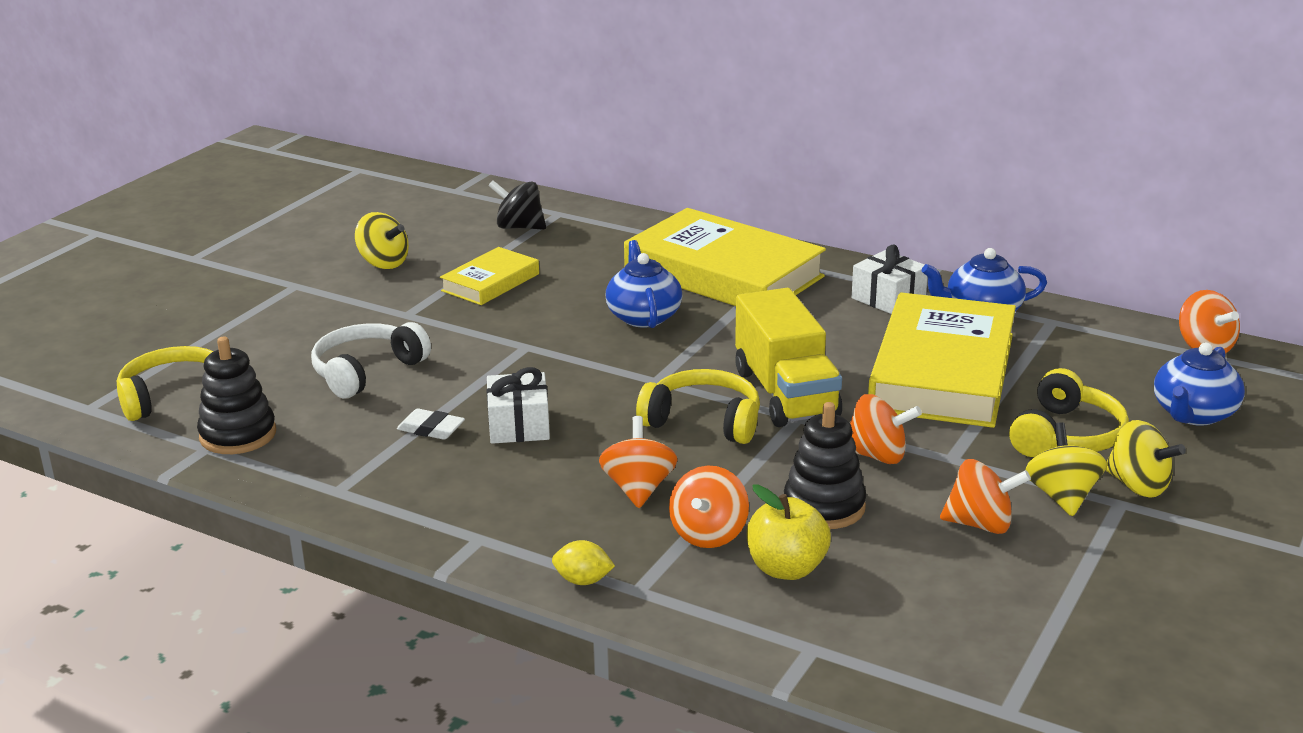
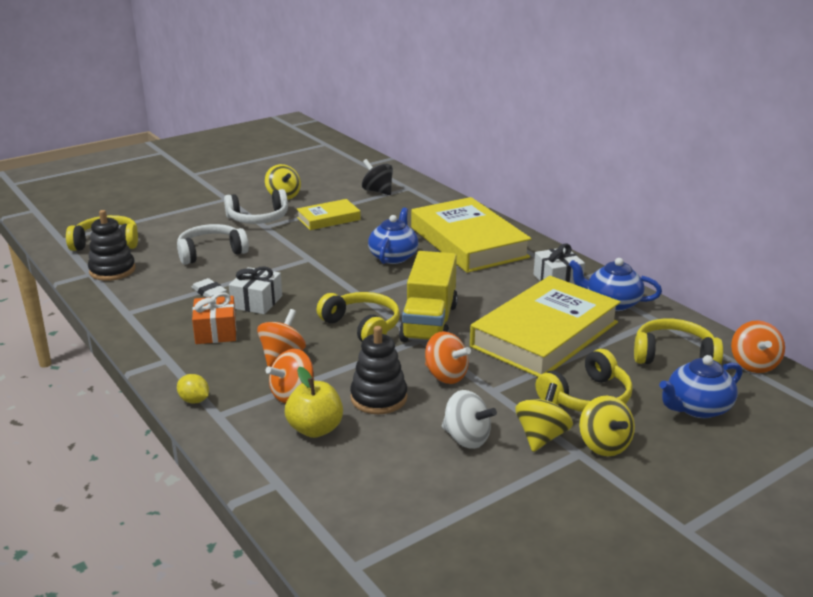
camera: 25 degrees right, 0 degrees up
orange spinning top [940,459,1031,534] -> white spinning top [442,390,497,449]
none -> orange gift [192,292,237,344]
none -> white headphones [224,189,288,224]
none -> yellow headphones [634,319,723,364]

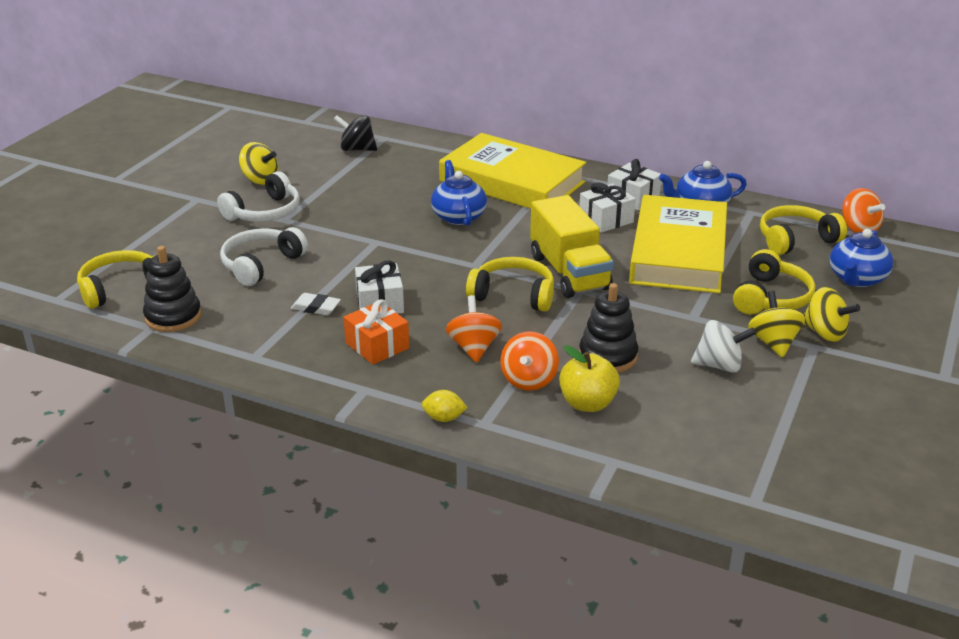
camera: 30 degrees left, 5 degrees up
yellow book [297,199,361,230] -> none
orange spinning top [425,331,471,384] -> none
none -> white gift [579,182,636,233]

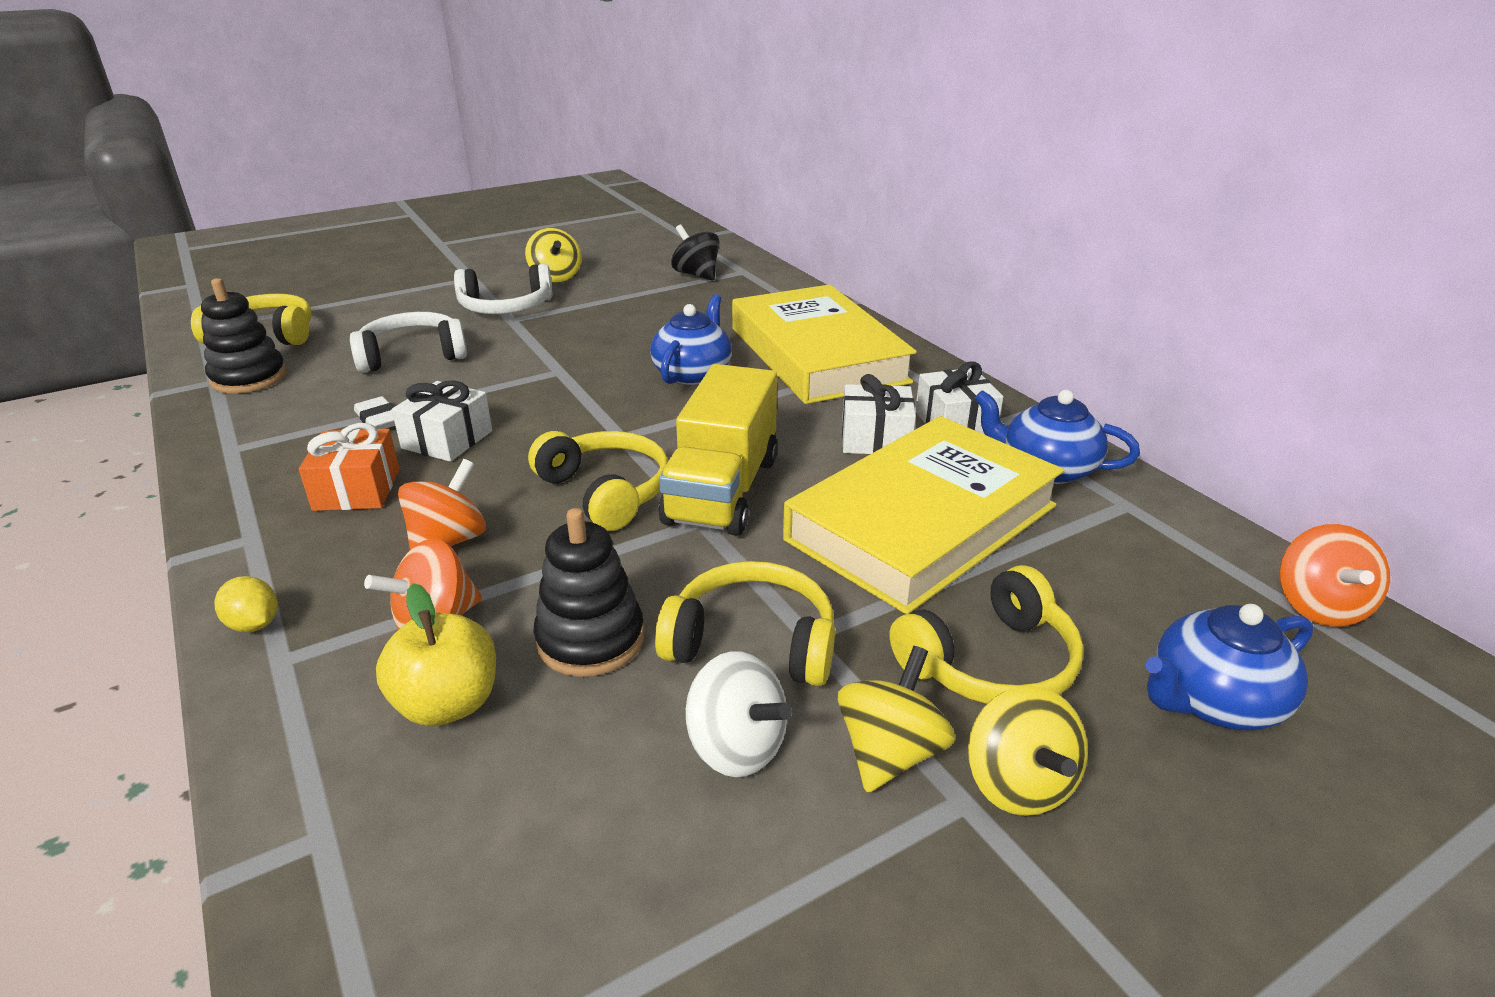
camera: 35 degrees right, 0 degrees up
yellow headphones [760,205,847,255] -> yellow headphones moved to [655,561,835,686]

